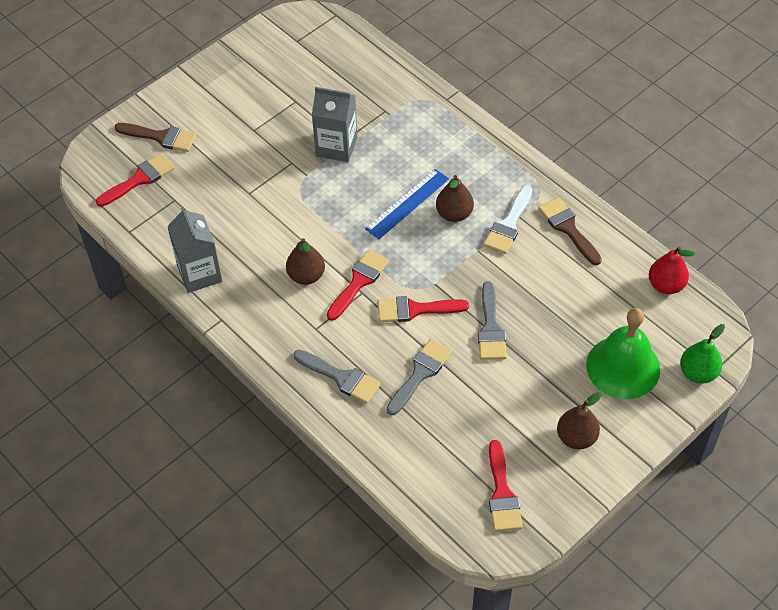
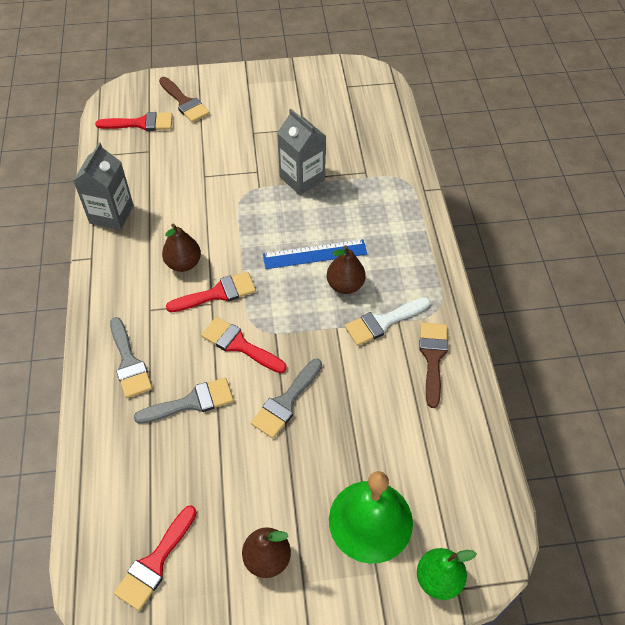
camera: 35 degrees right, 0 degrees up
red pear [649,247,695,294] -> none

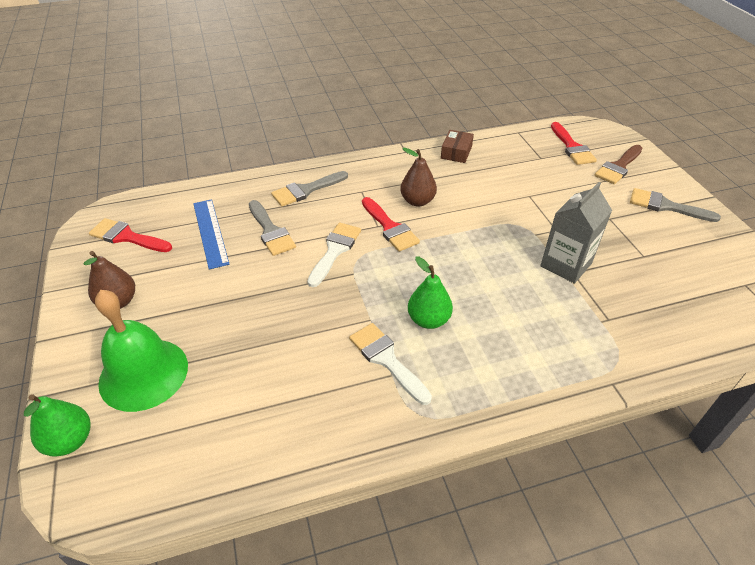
camera: 80 degrees right, 10 degrees down
grey carton [73,143,134,230] -> brown box [441,130,474,163]
red brush [201,317,287,373] -> white brush [307,223,361,287]
grey brush [251,359,322,439] -> grey brush moved to [630,188,721,222]
blue ruler [263,239,367,269] -> blue ruler moved to [193,199,230,270]
brown pear [327,245,366,294] -> green pear [408,256,453,329]
brown brush [419,323,448,408] -> none

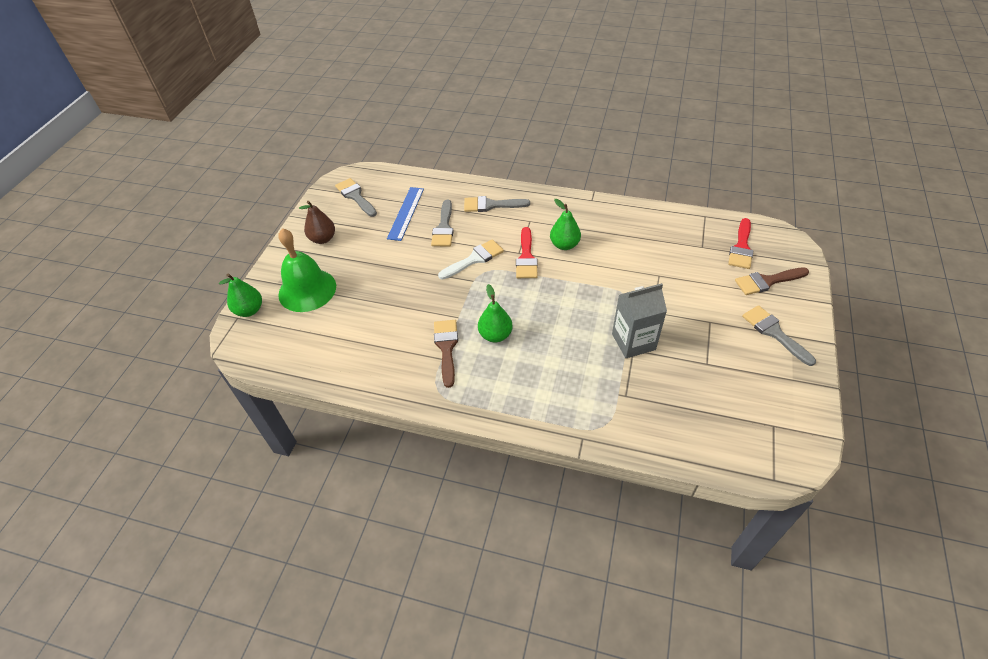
camera: 35 degrees right, 5 degrees up
red brush [89,218,172,252] -> grey brush [335,178,377,217]
white brush [349,323,432,405] -> brown brush [434,320,458,388]
brown pear [400,148,437,207] -> green pear [550,199,581,250]
brown box [441,130,474,163] -> none

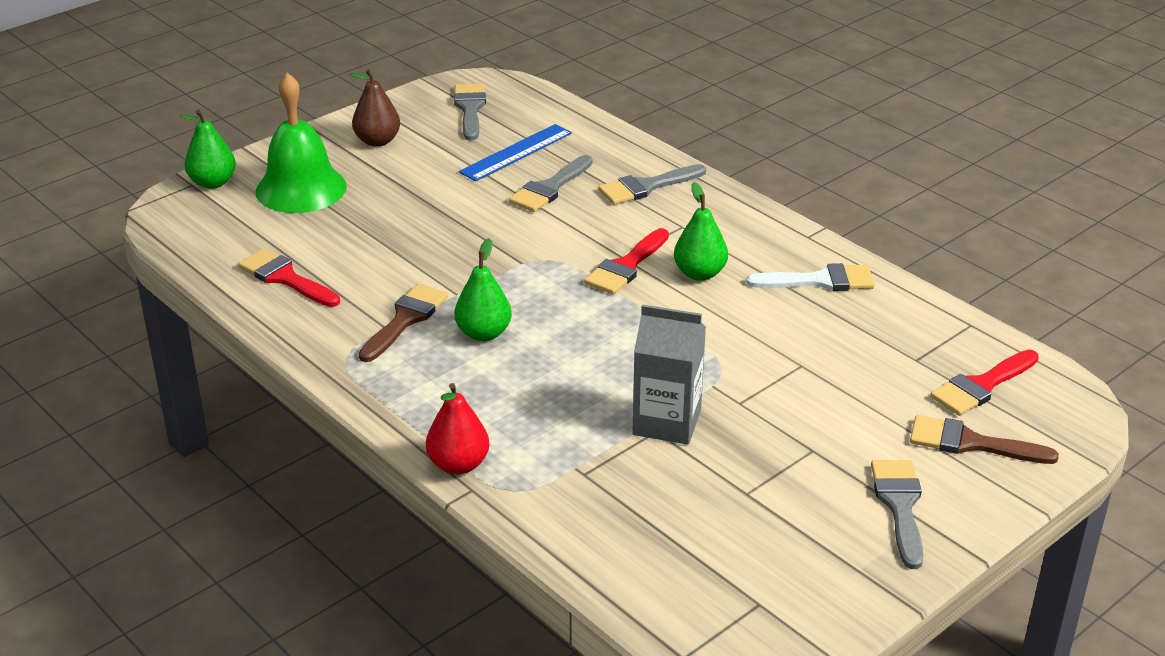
camera: 30 degrees right, 15 degrees down
white brush [438,239,504,279] -> white brush moved to [746,263,875,291]
grey brush [464,196,530,212] -> grey brush turned 60 degrees counterclockwise [598,164,706,205]
none -> red brush [238,248,340,307]
none -> red pear [426,383,489,474]

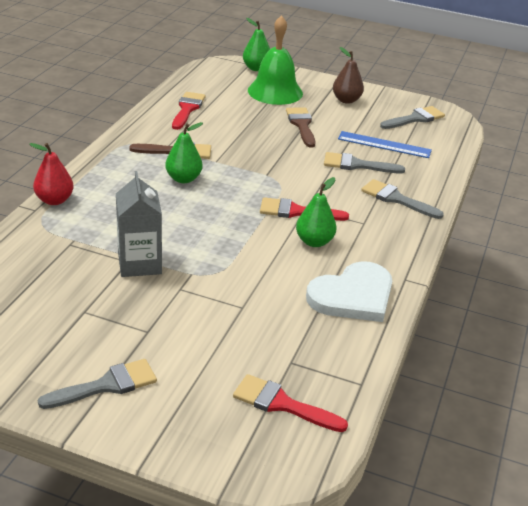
camera: 60 degrees right, 0 degrees up
white brush [746,263,875,291] -> white heart [306,261,392,322]
brown brush [910,415,1059,464] -> brown brush moved to [286,107,316,147]

